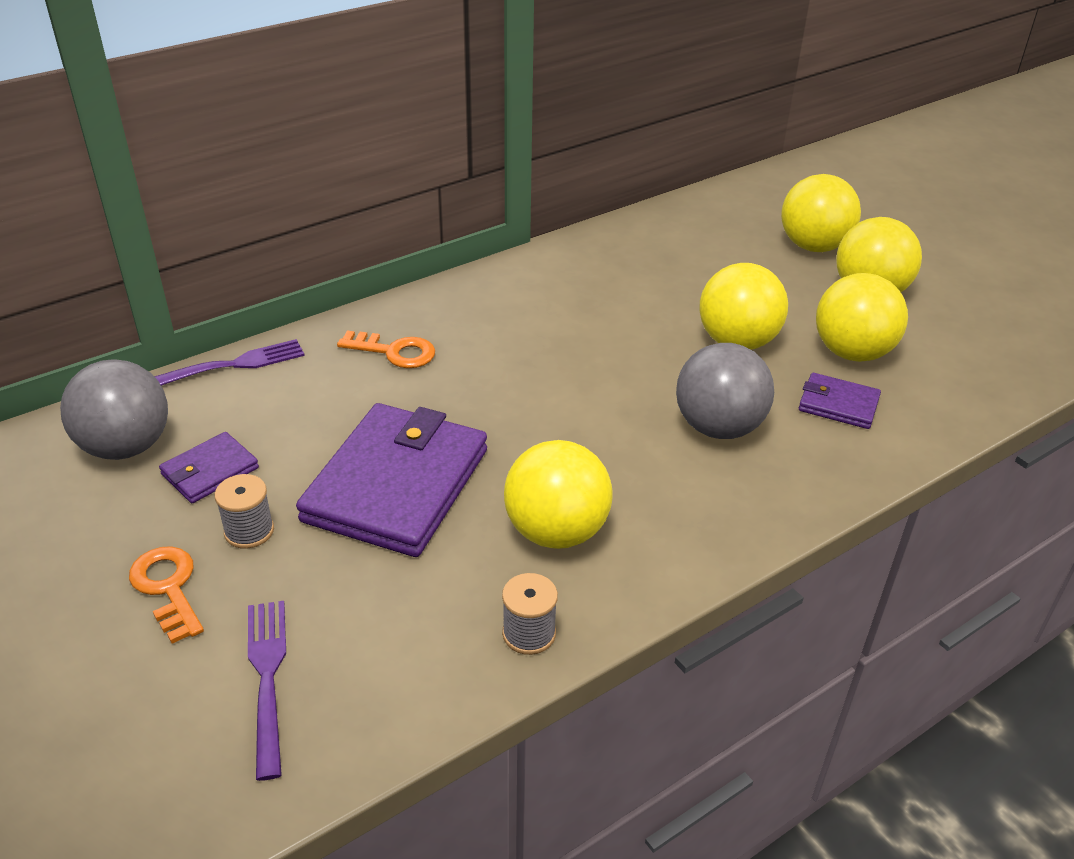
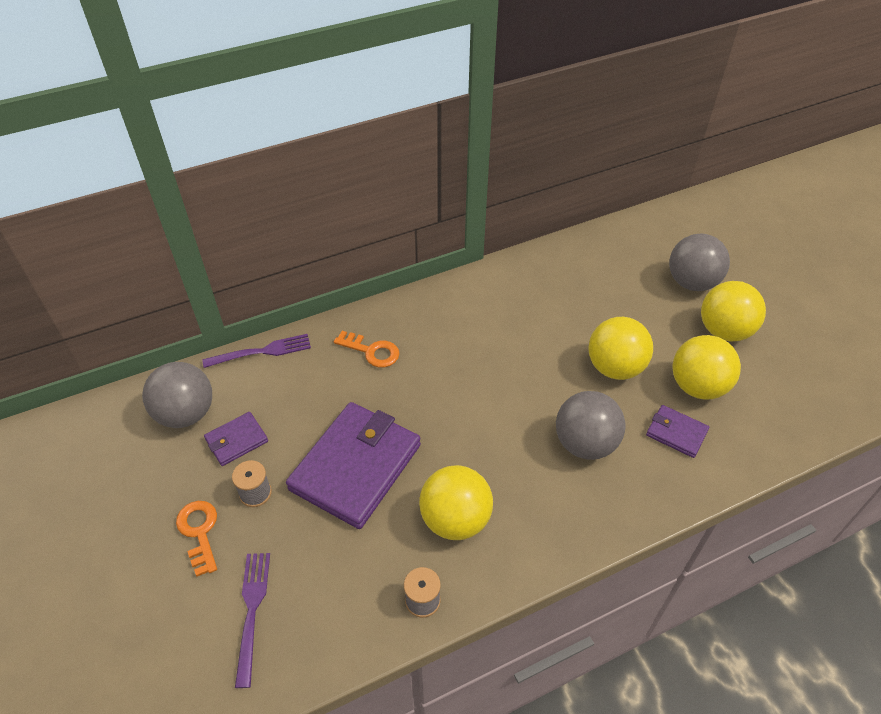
camera: 10 degrees right, 10 degrees up
yellow ball [781,174,861,252] -> grey ball [669,233,730,291]

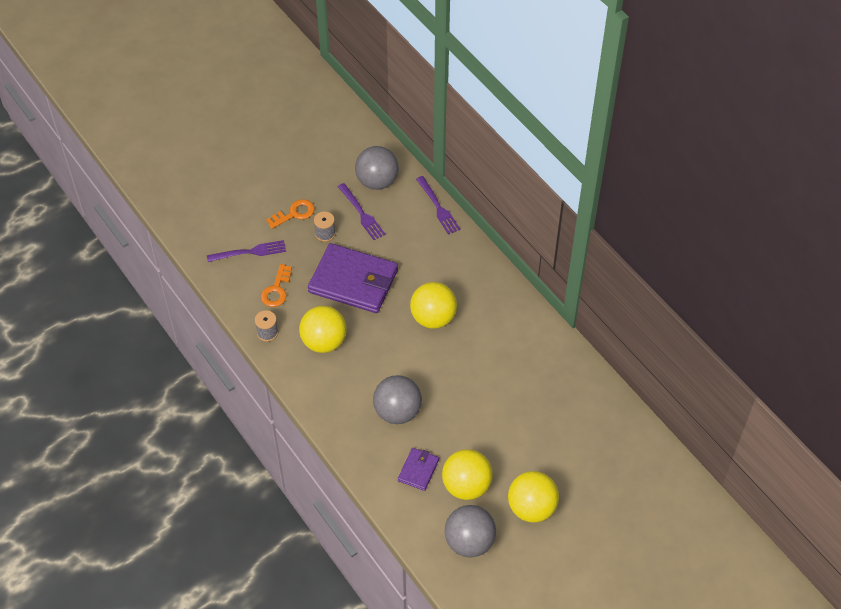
camera: 80 degrees right, 5 degrees up
purple wallet [204,412,268,466] -> purple fork [338,183,385,240]
orange key [334,331,399,368] -> orange key moved to [261,264,292,307]
yellow ball [588,317,653,380] -> yellow ball moved to [410,282,457,329]
grey ball [669,233,730,291] -> grey ball moved to [445,505,496,557]

